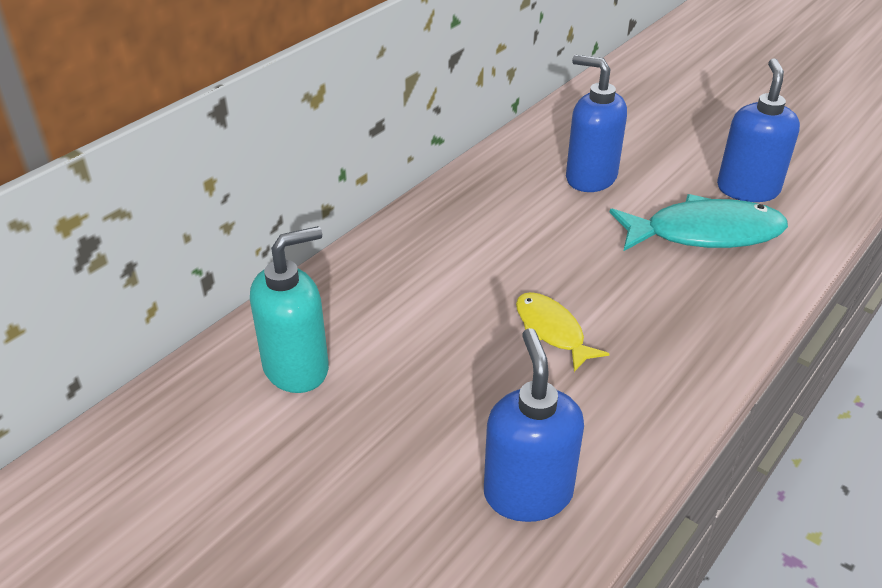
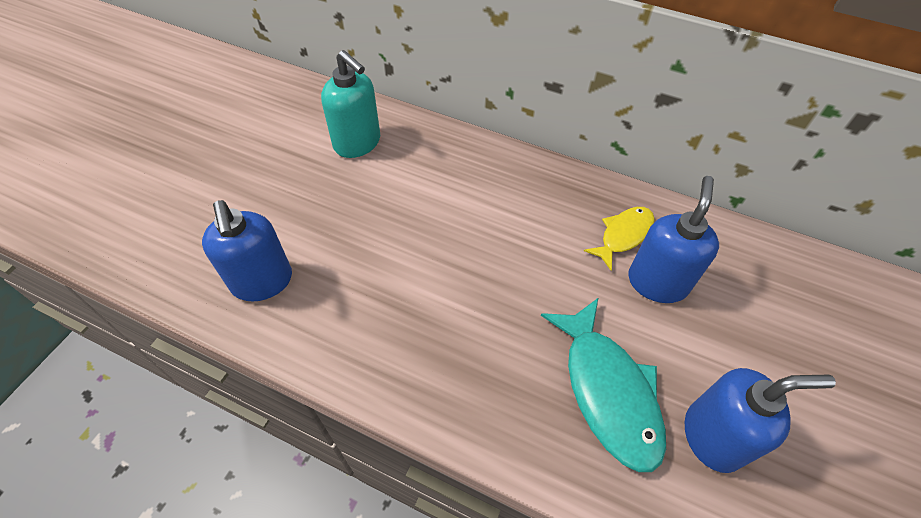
camera: 75 degrees right, 15 degrees up
blue soap dispenser [484,328,584,522] -> blue soap dispenser turned 90 degrees clockwise [202,200,292,301]
yellow fish [516,292,609,372] -> yellow fish moved to [584,207,655,270]

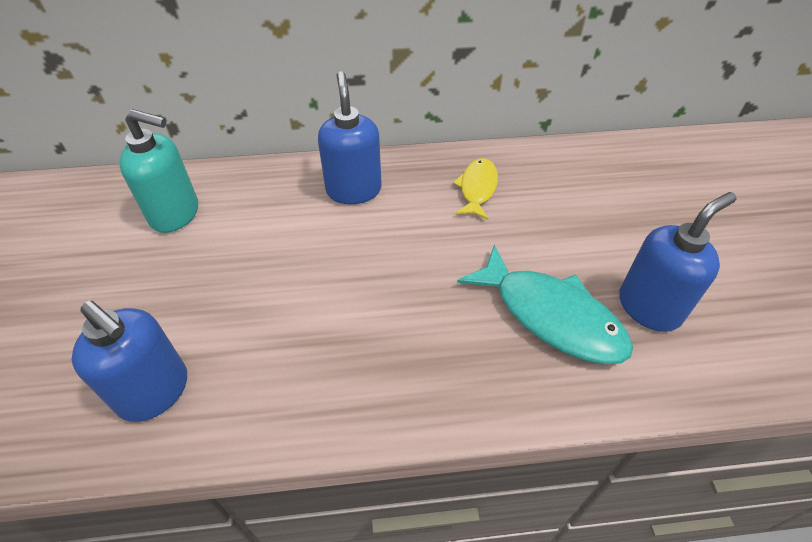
camera: 30 degrees left, 5 degrees down
blue soap dispenser [628,176,719,303] -> blue soap dispenser moved to [318,71,382,204]

